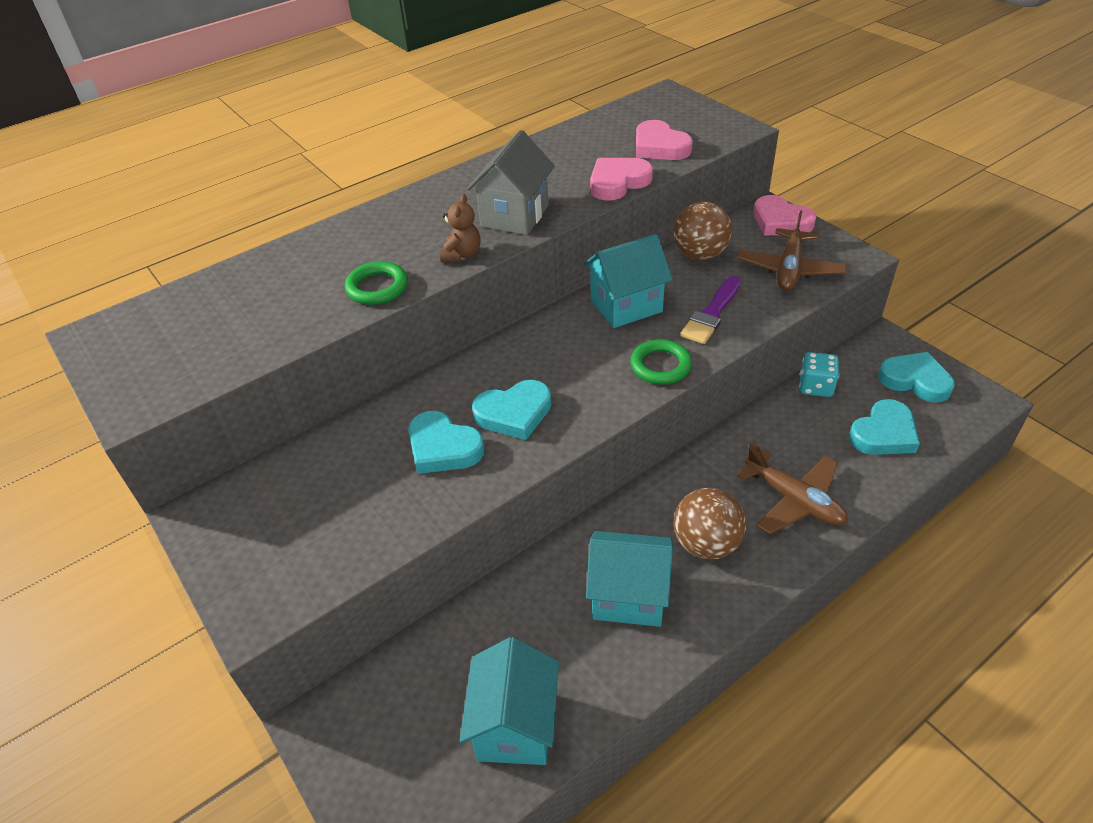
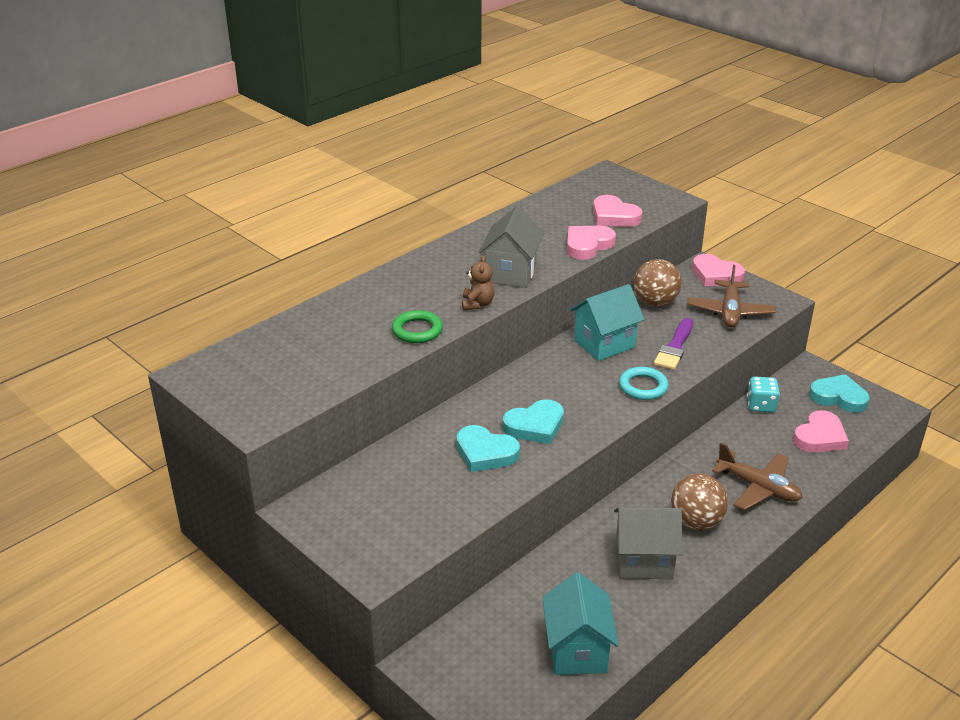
camera: 10 degrees left, 10 degrees down
turquoise house [586,531,673,627] -> grey house [614,507,682,579]
green ring [630,339,692,385] -> turquoise ring [619,367,669,400]
turquoise heart [849,399,920,455] -> pink heart [793,410,849,453]

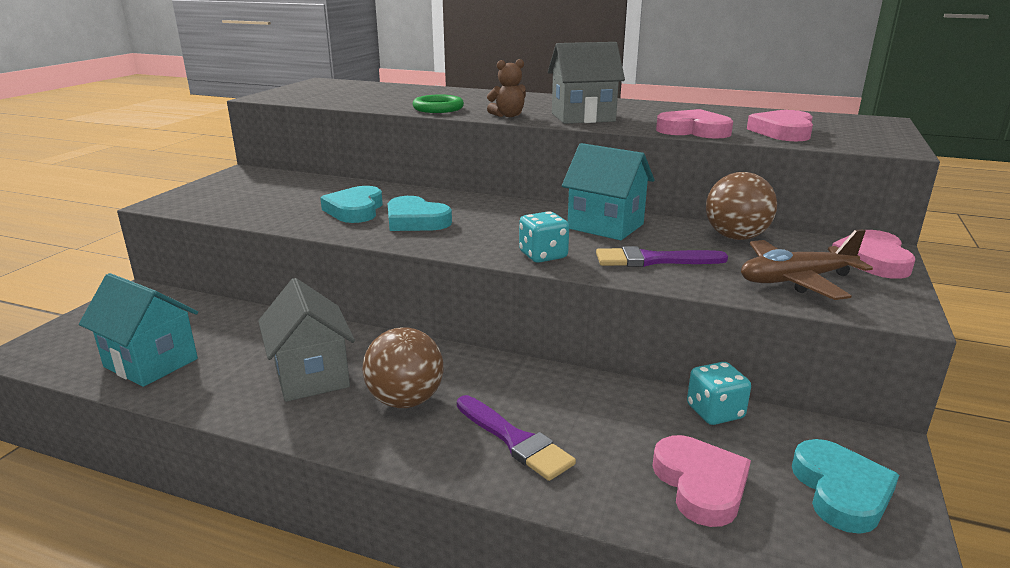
camera: 65 degrees right, 10 degrees down
turquoise house [542,572,619,675] -> turquoise house turned 60 degrees clockwise [79,273,198,387]
turquoise ring [619,367,669,400] -> turquoise dice [519,211,569,263]
brown plane [712,443,802,510] -> purple brush [457,395,576,481]
pink heart [793,410,849,453] -> pink heart turned 120 degrees counterclockwise [652,435,751,527]

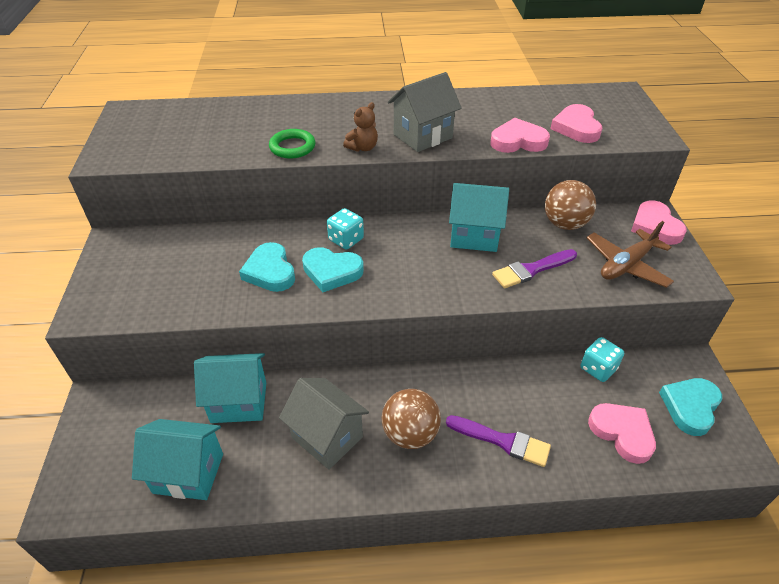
camera: 25 degrees left, 20 degrees up
turquoise dice [519,211,569,263] -> turquoise dice moved to [327,208,364,250]
turquoise heart [792,439,899,534] -> turquoise heart turned 120 degrees counterclockwise [659,378,722,436]
none -> turquoise house [194,353,266,423]

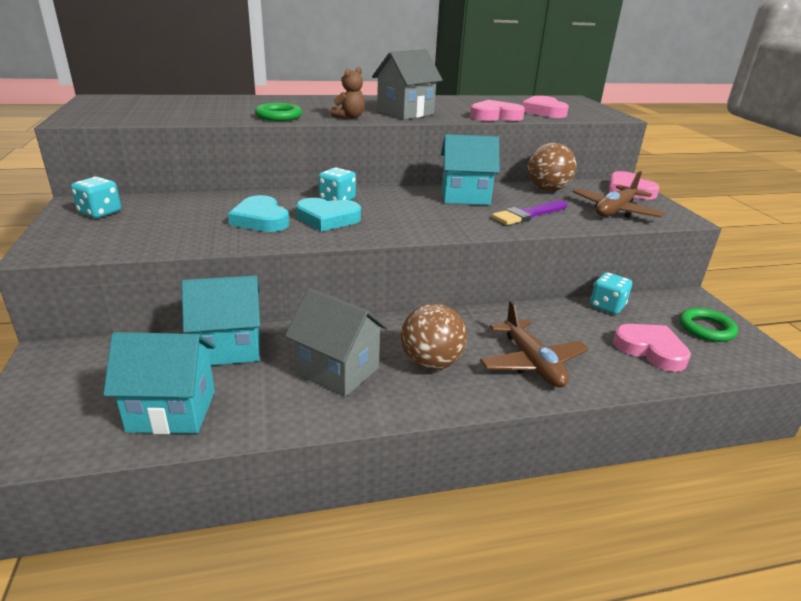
camera: 10 degrees left, 15 degrees down
purple brush [446,415,551,467] -> brown plane [480,301,589,387]
turquoise heart [659,378,722,436] -> green ring [679,308,738,342]
none -> turquoise dice [71,177,121,218]

